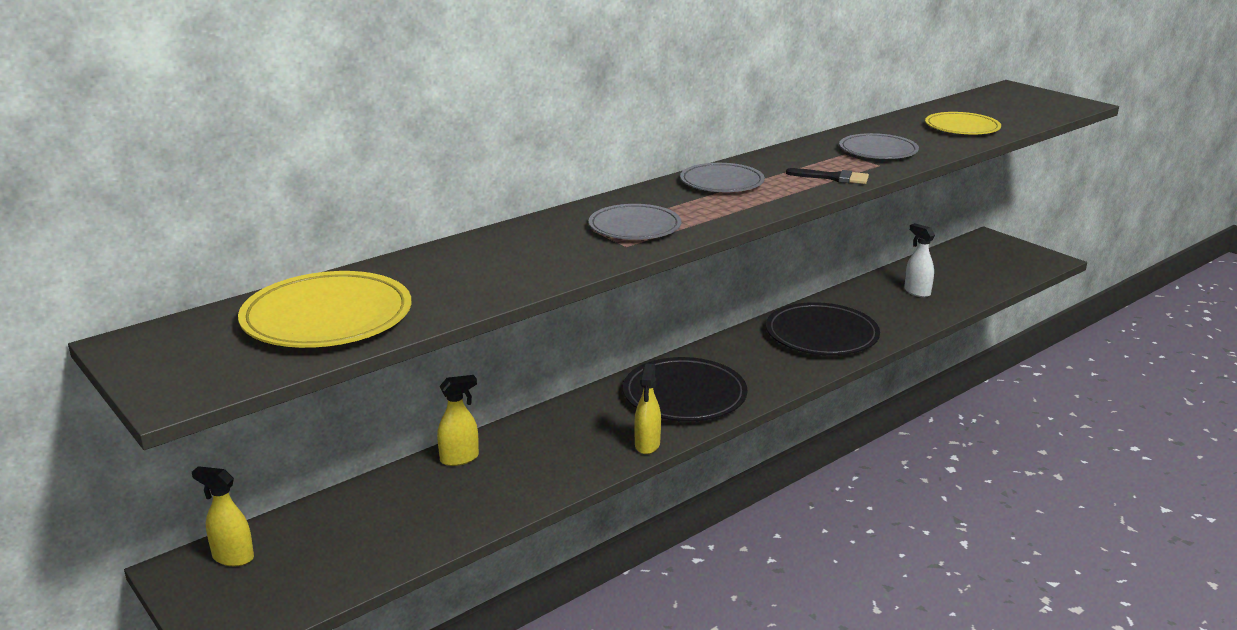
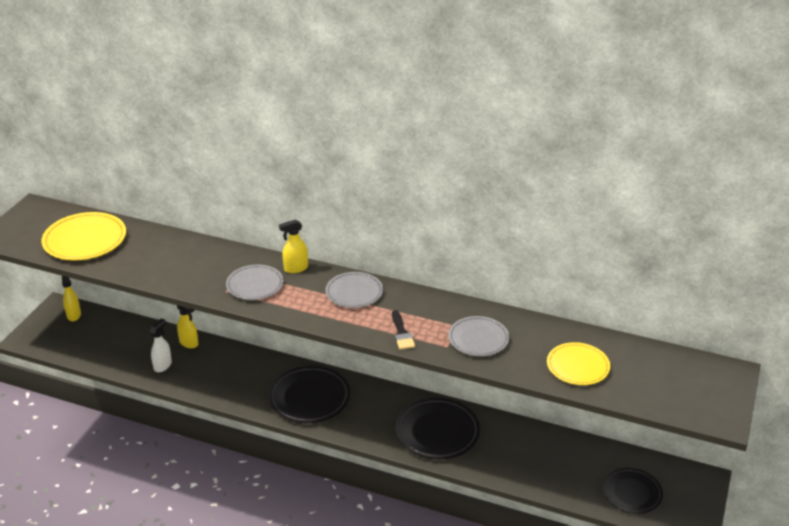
camera: 60 degrees right, 10 degrees up
yellow spray bottle [634,363,661,454] -> yellow spray bottle moved to [279,219,308,273]
white spray bottle [904,223,935,297] -> white spray bottle moved to [149,318,172,372]
none -> black plate [603,468,663,514]

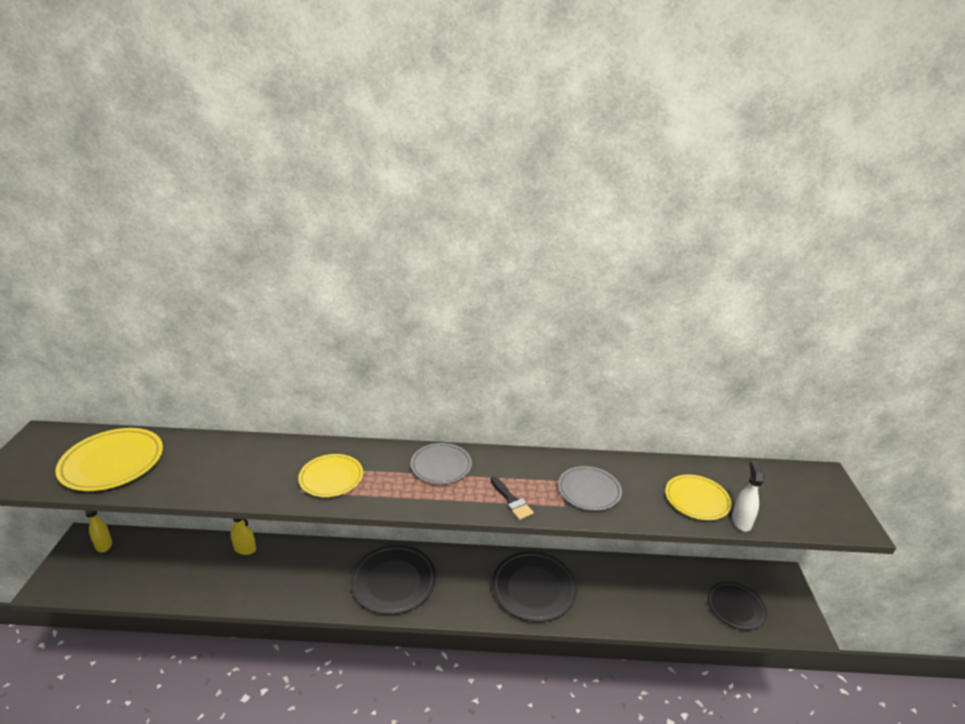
camera: 20 degrees left, 5 degrees down
white spray bottle [149,318,172,372] -> white spray bottle moved to [732,460,764,531]
grey plate [226,265,283,300] -> yellow plate [298,454,363,497]
yellow spray bottle [279,219,308,273] -> none

